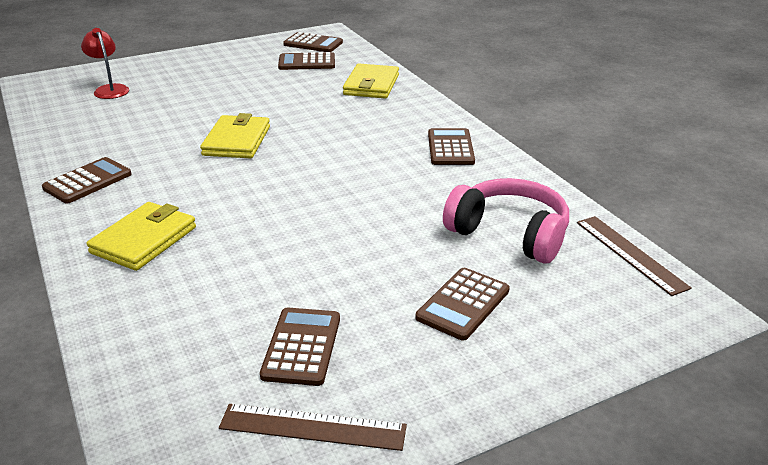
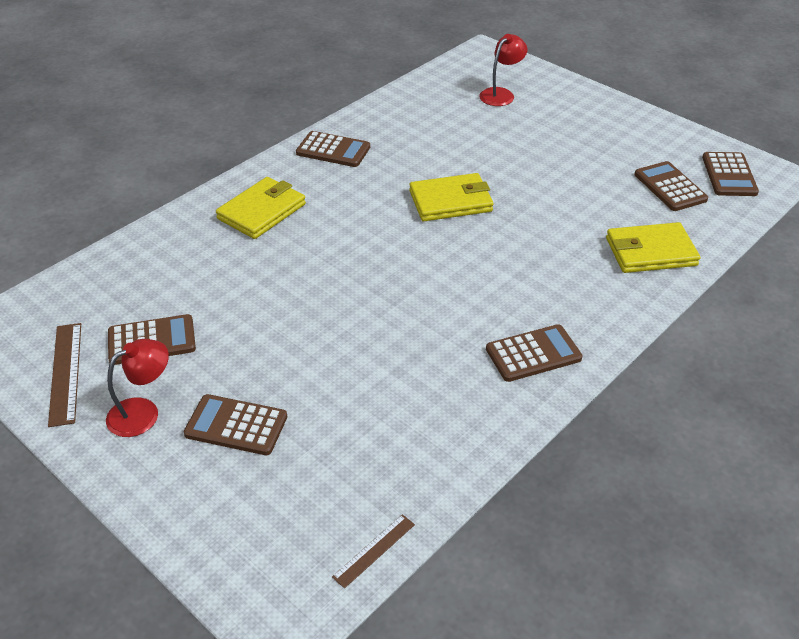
camera: 70 degrees right, 10 degrees up
yellow wallet [87,202,196,271] -> yellow wallet turned 60 degrees counterclockwise [216,177,306,239]
pink headphones [443,178,569,264] -> none
brown ruler [577,216,692,296] -> brown ruler [332,514,415,588], size x0.61
none -> red lamp [106,339,169,437]

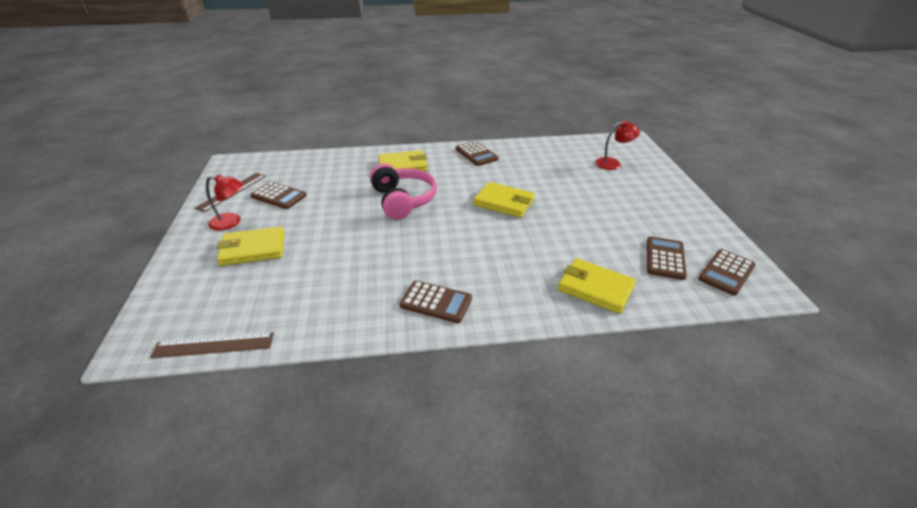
camera: 40 degrees right, 5 degrees down
brown calculator [184,394,287,455] -> yellow wallet [217,227,284,266]
brown ruler [332,514,415,588] -> brown ruler [150,332,274,358], size x1.64
none -> pink headphones [370,163,437,220]

